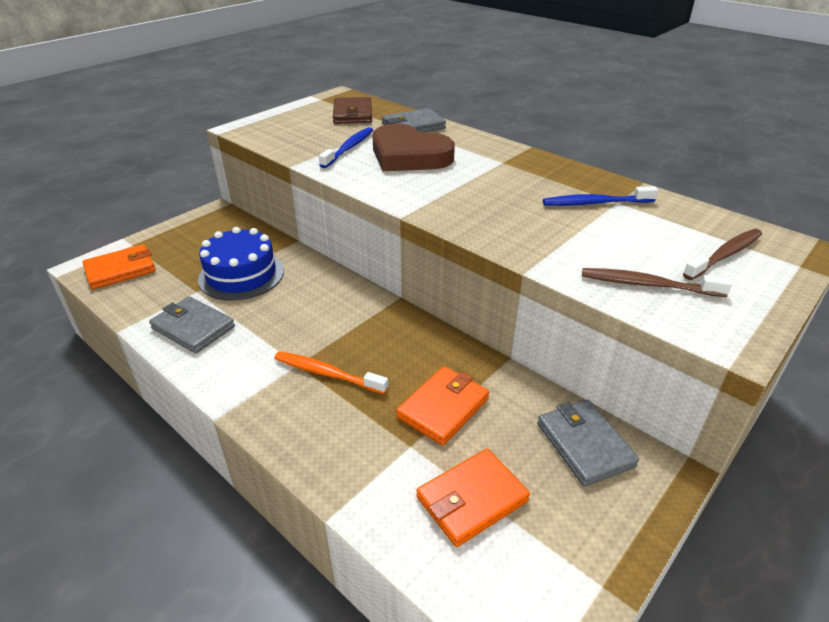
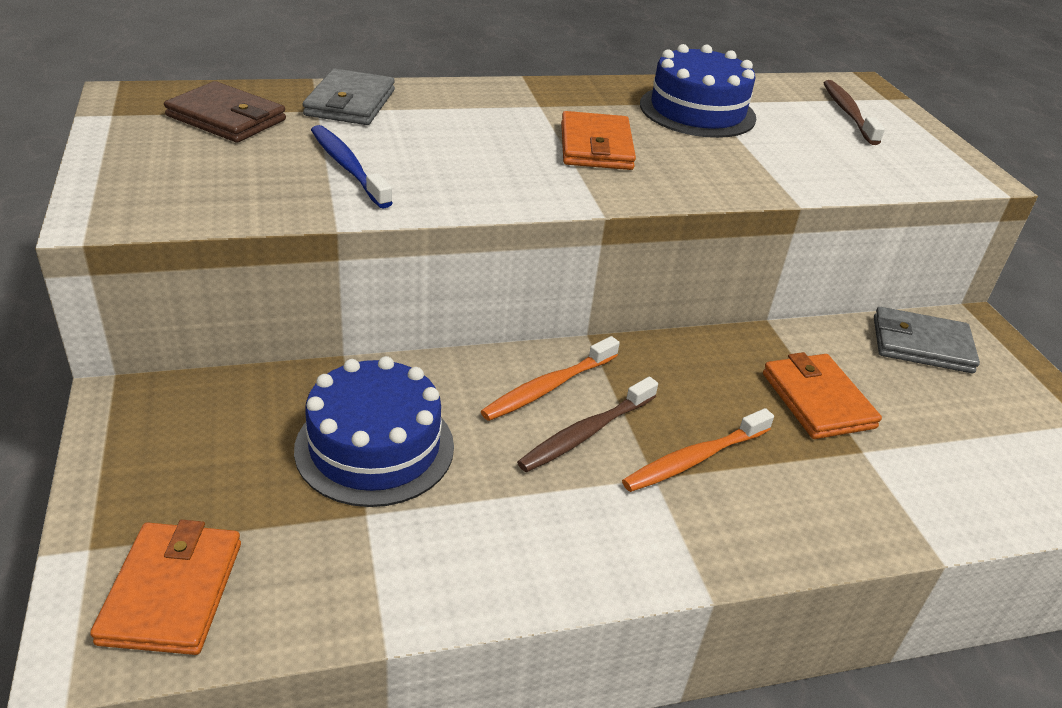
camera: 60 degrees left, 0 degrees up
grey wallet [149,296,235,353] -> none
brown heart [372,124,455,171] -> none
orange wallet [416,449,530,547] -> orange wallet moved to [561,111,636,170]
blue toothbrush [543,186,658,206] -> blue cake [640,44,756,138]
brown toothbrush [582,268,732,297] -> brown toothbrush moved to [517,377,658,472]
none -> orange toothbrush [481,336,620,421]

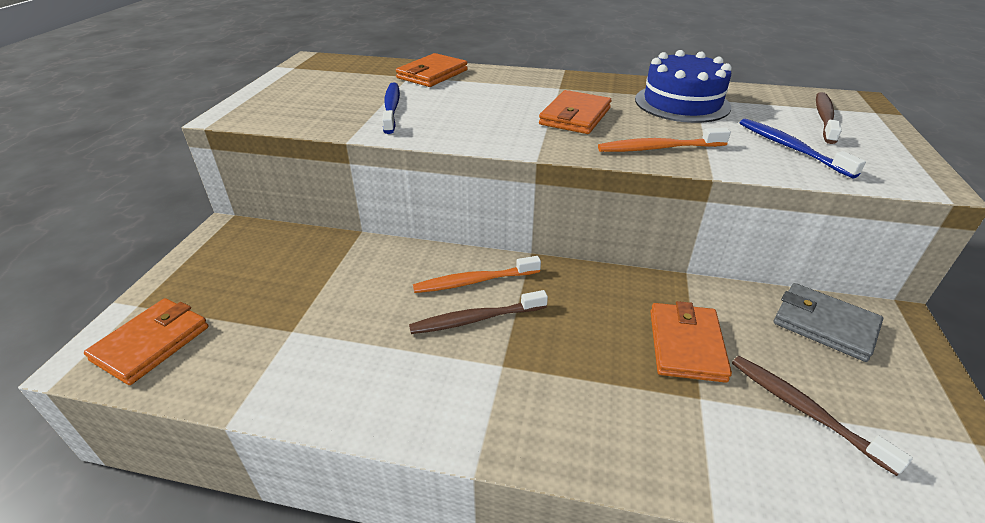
camera: 30 degrees right, 0 degrees up
brown wallet [164,81,286,143] -> none
blue cake [294,356,454,507] -> none
grey wallet [303,69,395,125] -> orange wallet [396,53,468,87]
orange toothbrush [622,408,774,492] -> orange toothbrush moved to [598,127,731,152]
none -> brown toothbrush [732,356,913,476]
none -> blue toothbrush [740,119,866,179]

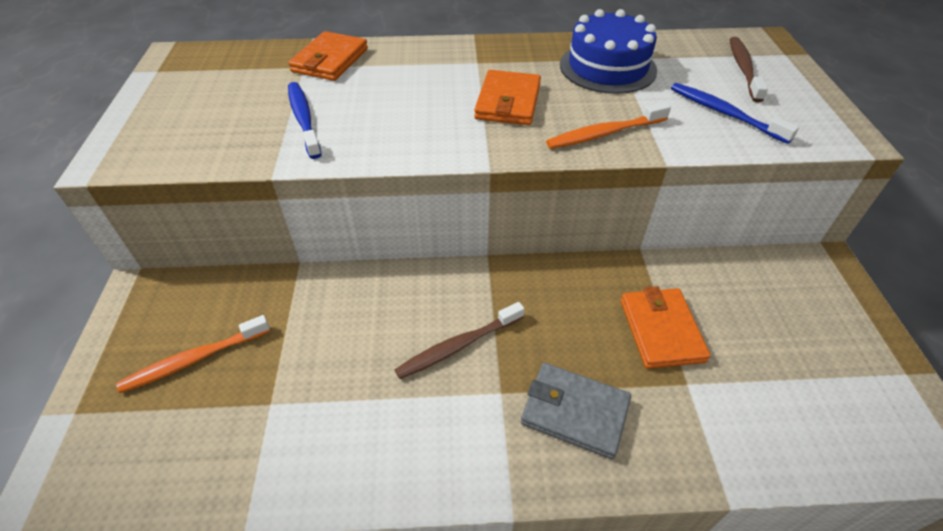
camera: 15 degrees left, 10 degrees up
orange wallet [84,298,209,385] -> none
orange toothbrush [413,256,541,293] -> orange toothbrush moved to [116,315,270,393]
brown toothbrush [732,356,913,476] -> none
grey wallet [774,283,883,362] -> grey wallet moved to [521,363,631,459]

